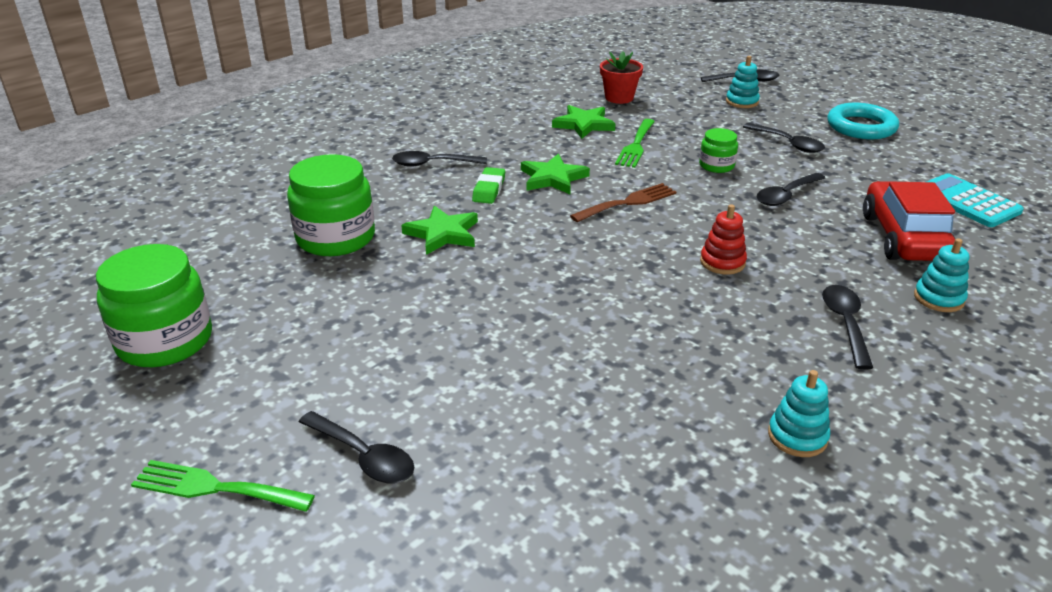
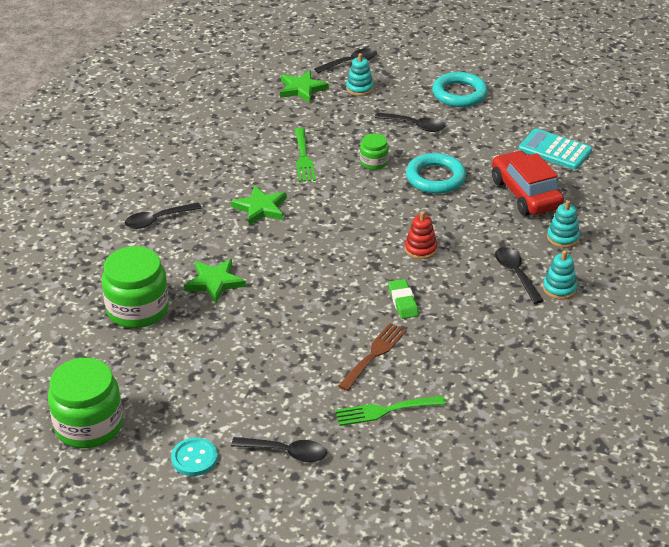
camera: 25 degrees left, 5 degrees up
green fork [131,460,315,512] -> green fork moved to [335,396,446,426]
green eraser [472,167,505,204] -> green eraser moved to [388,279,419,319]
green star [552,105,616,139] -> green star moved to [280,70,329,103]
brown fork [570,183,676,222] -> brown fork moved to [338,323,407,391]
red flower pot [600,51,643,104] -> none
black spoon [757,173,825,206] -> turquoise ring [406,153,466,194]
turquoise stacking toy [768,370,830,457] -> turquoise stacking toy moved to [543,250,577,300]
none -> turquoise button [171,438,218,476]

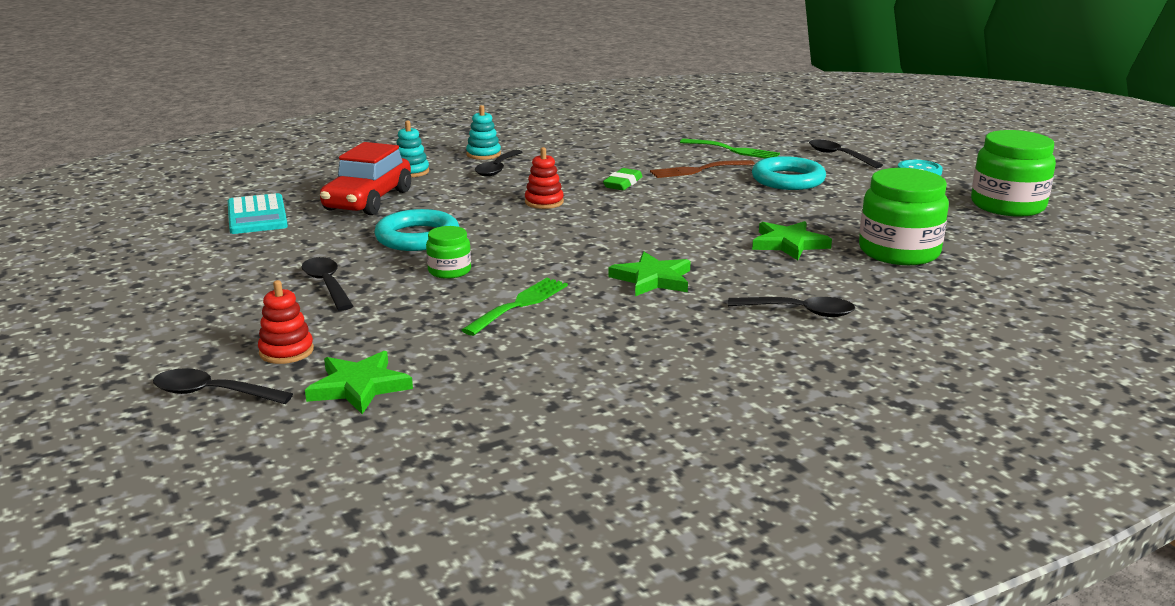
camera: 140 degrees left, 15 degrees down
turquoise stacking toy [346,53,374,96] -> red stacking toy [258,280,314,364]
turquoise ring [432,72,488,107] -> turquoise ring moved to [752,156,826,190]

